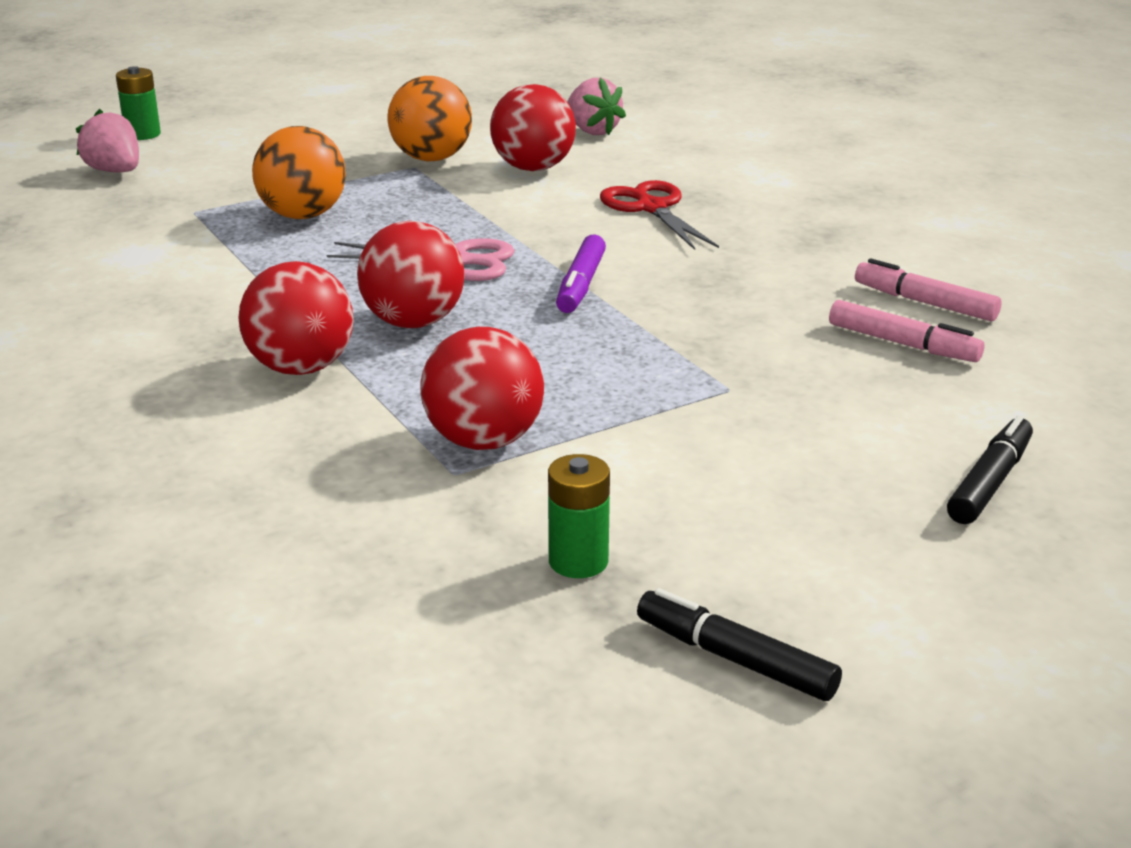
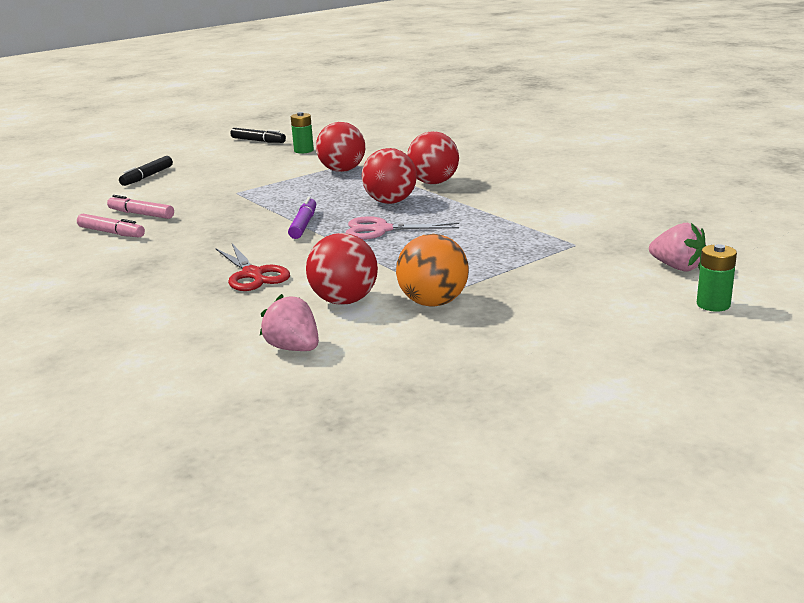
camera: 175 degrees right, 5 degrees down
orange ball [252,126,346,219] -> none

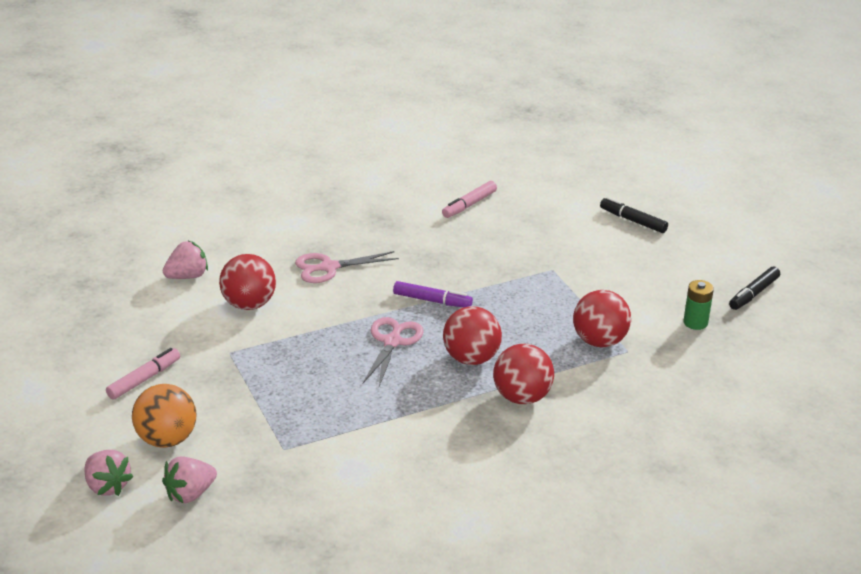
camera: 100 degrees right, 10 degrees up
pink marker [107,195,174,219] -> pink marker moved to [106,348,180,400]
red scissors [216,244,290,291] -> pink scissors [295,251,399,283]
orange ball [396,234,469,307] -> orange ball moved to [132,384,197,448]
green battery [697,244,737,312] -> pink strawberry [84,450,134,496]

